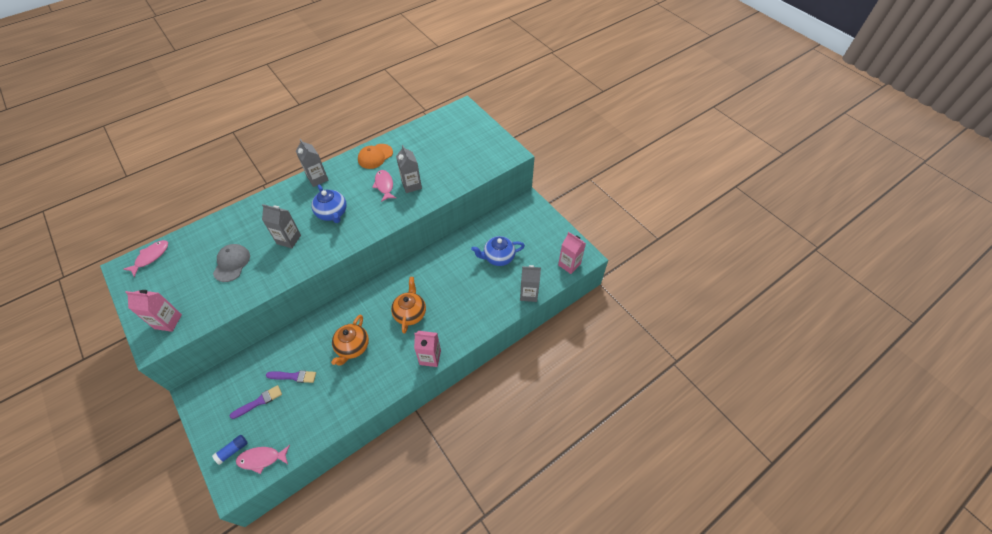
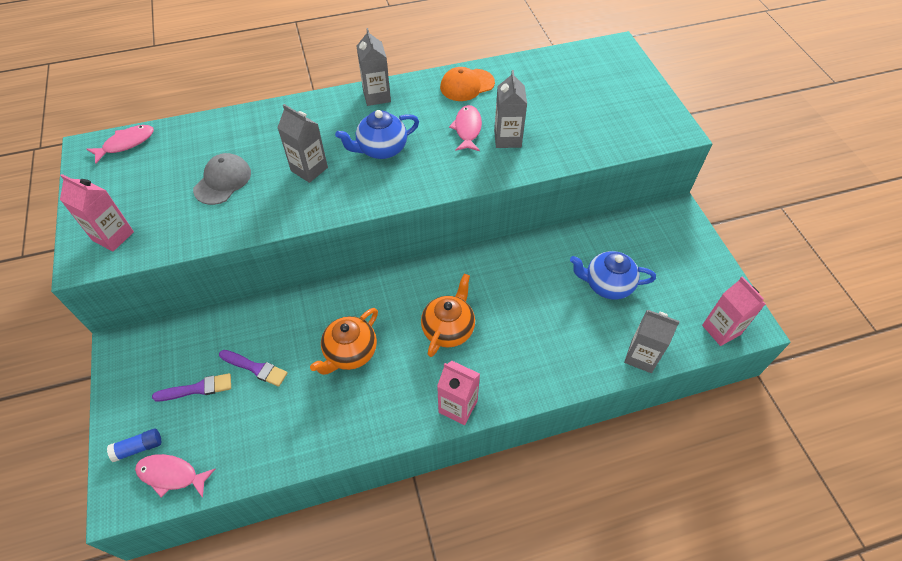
camera: 20 degrees right, 0 degrees up
blue teapot [311,185,347,223] -> blue teapot turned 75 degrees clockwise [335,110,419,159]

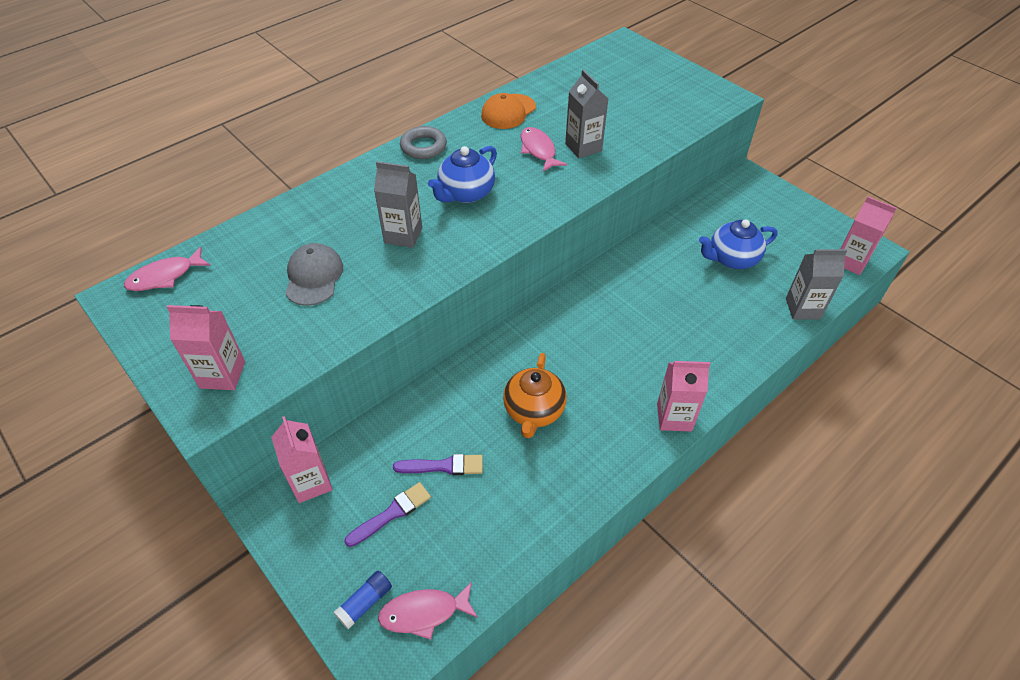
camera: 25 degrees left, 5 degrees down
pink fish [86,125,154,164] -> pink fish turned 150 degrees counterclockwise [124,247,211,291]
grey carton [357,28,391,106] -> grey ring [400,126,447,159]
orange teapot [421,274,475,357] -> none
none -> pink carton [271,416,332,503]

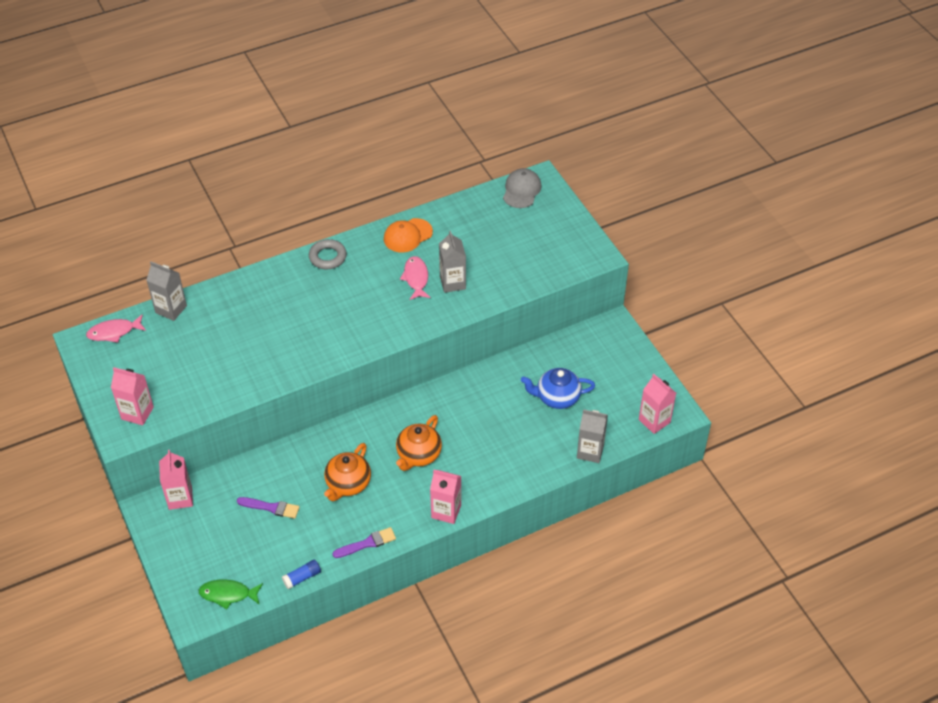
camera: 15 degrees right, 0 degrees up
grey cap [285,243,343,306] -> grey cap moved to [503,168,541,208]
blue glue stick [333,571,392,629] -> blue glue stick moved to [282,559,321,589]
purple brush [344,482,431,547] -> purple brush moved to [332,527,396,558]
grey carton [374,161,422,248] -> grey carton moved to [146,261,187,321]
pink fish [378,582,478,640] -> green fish [198,579,263,609]
blue teapot [428,146,497,203] -> none
none -> orange teapot [396,415,442,471]

